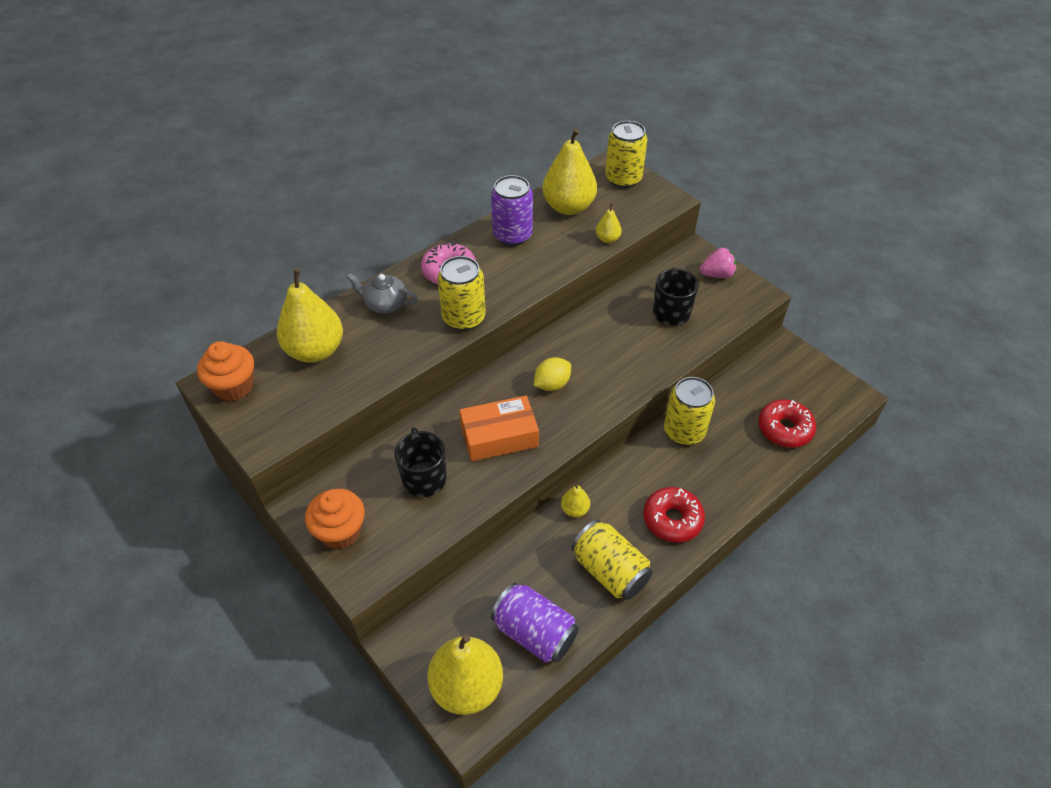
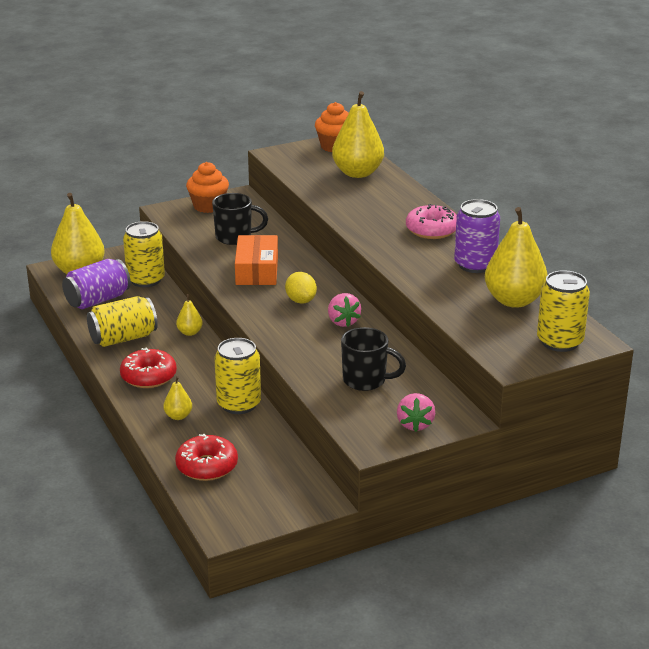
camera: 105 degrees right, 20 degrees down
grey teapot [347,273,418,314] -> none
yellow can [437,256,486,331] -> yellow can moved to [123,221,165,287]
yellow pear [596,203,622,243] -> yellow pear moved to [163,376,192,420]
none -> pink strawberry [328,293,361,327]

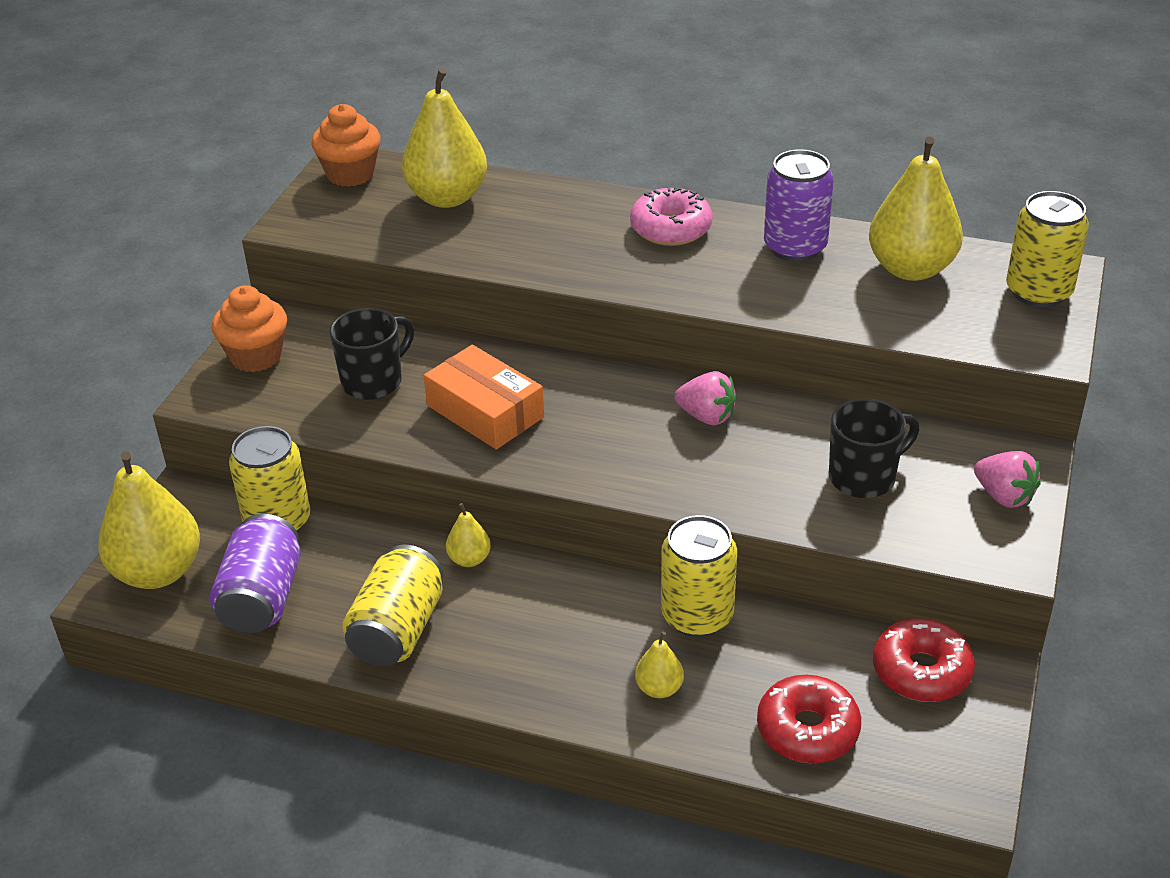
camera: 45 degrees left, 10 degrees up
red donut [120,348,177,388] -> red donut moved to [873,618,975,702]
yellow lemon [285,272,317,304] -> none

